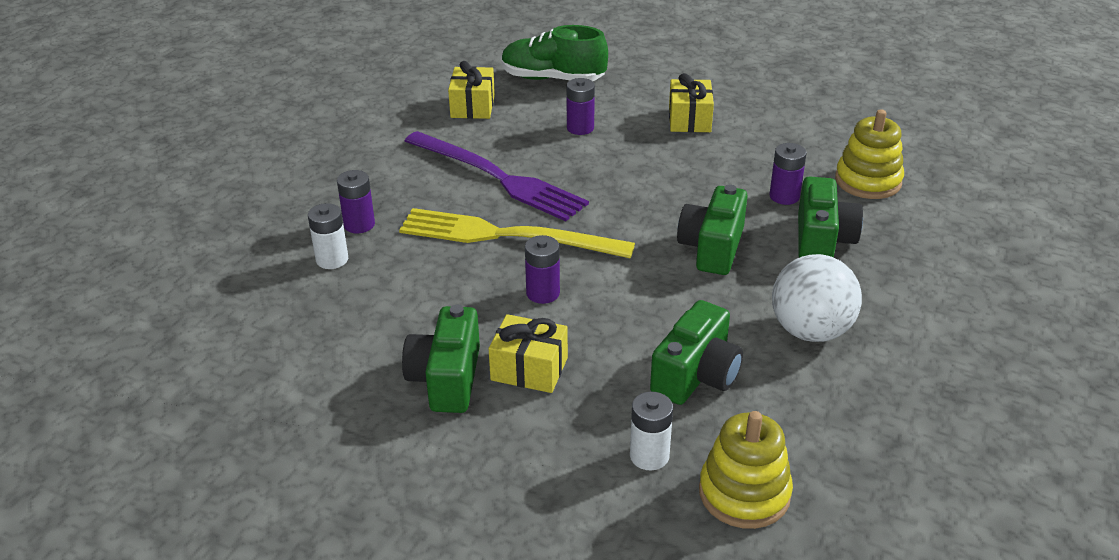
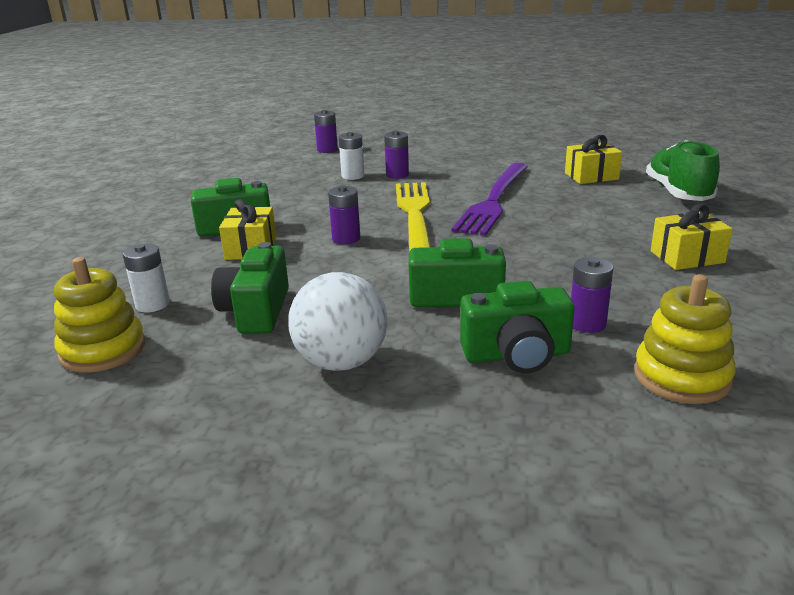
camera: 75 degrees right, 10 degrees down
purple battery [567,78,595,135] -> purple battery moved to [314,110,338,153]
green camera [650,300,743,405] -> green camera turned 75 degrees clockwise [211,242,289,334]

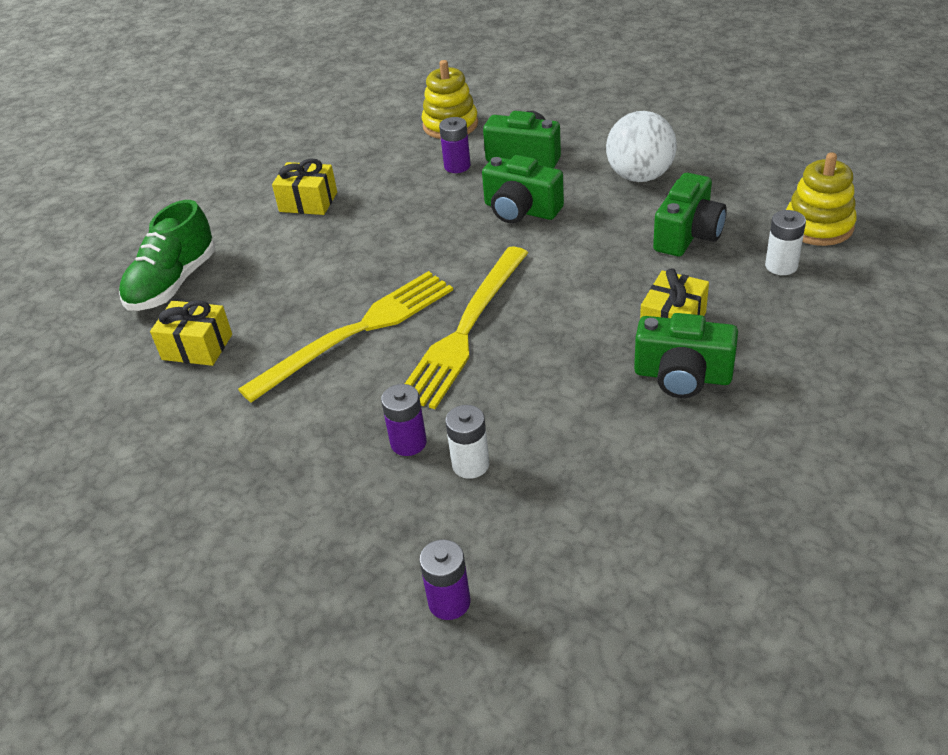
camera: 150 degrees left, 15 degrees up
purple battery [328,186,360,244] -> none
purple fork [452,163,528,236] -> yellow fork [238,271,453,403]

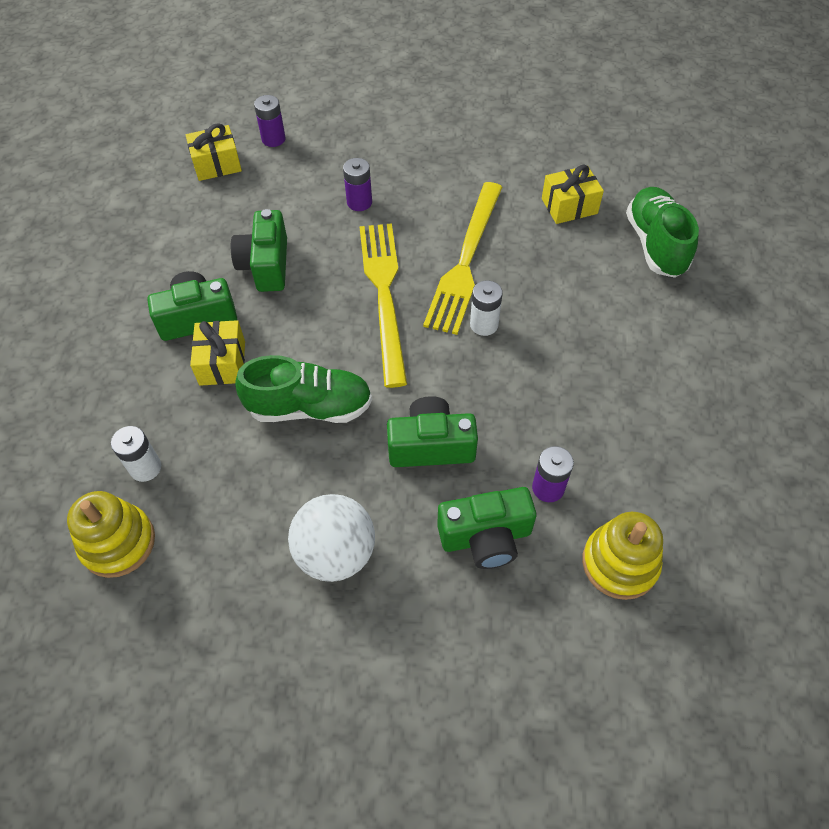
camera: 145 degrees right, 15 degrees up
yellow gift [272,158,337,215] -> yellow gift moved to [186,123,242,181]
white battery [445,405,489,479] -> white battery moved to [470,280,503,336]
green camera [653,173,727,256] -> green camera moved to [231,209,287,292]
none -> green shoe [235,355,372,423]

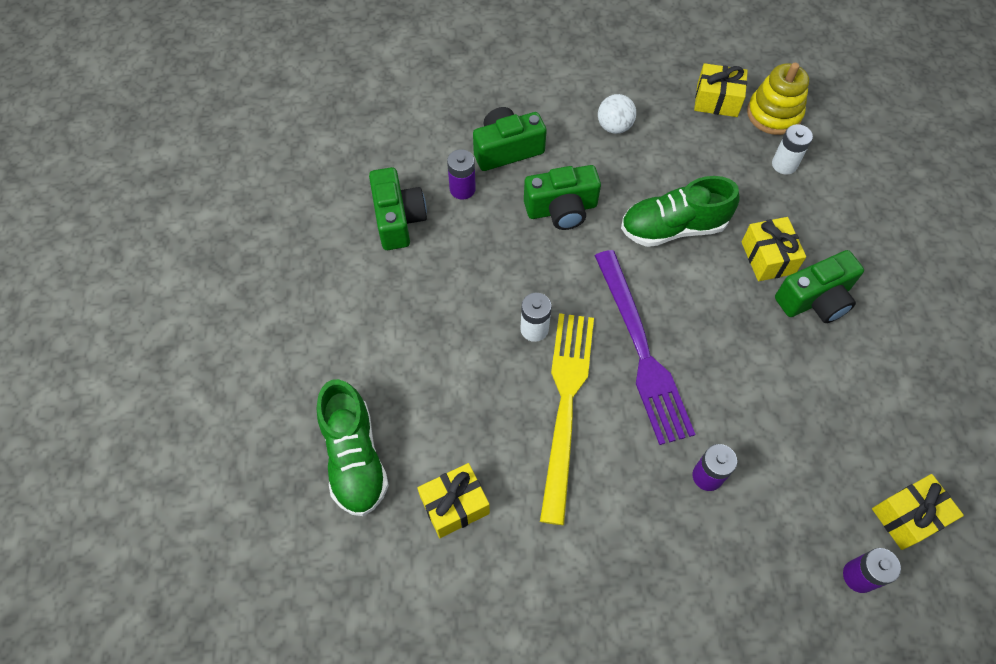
camera: 170 degrees right, 5 degrees up
green camera [231,209,287,292] -> green camera moved to [369,167,427,250]
white ball [288,494,375,582] -> white ball [598,94,636,134], size x0.62
yellow fork [359,223,407,388] -> purple fork [595,250,695,445]
yellow stacking toy [582,512,663,600] -> none
none -> yellow gift [694,63,748,117]

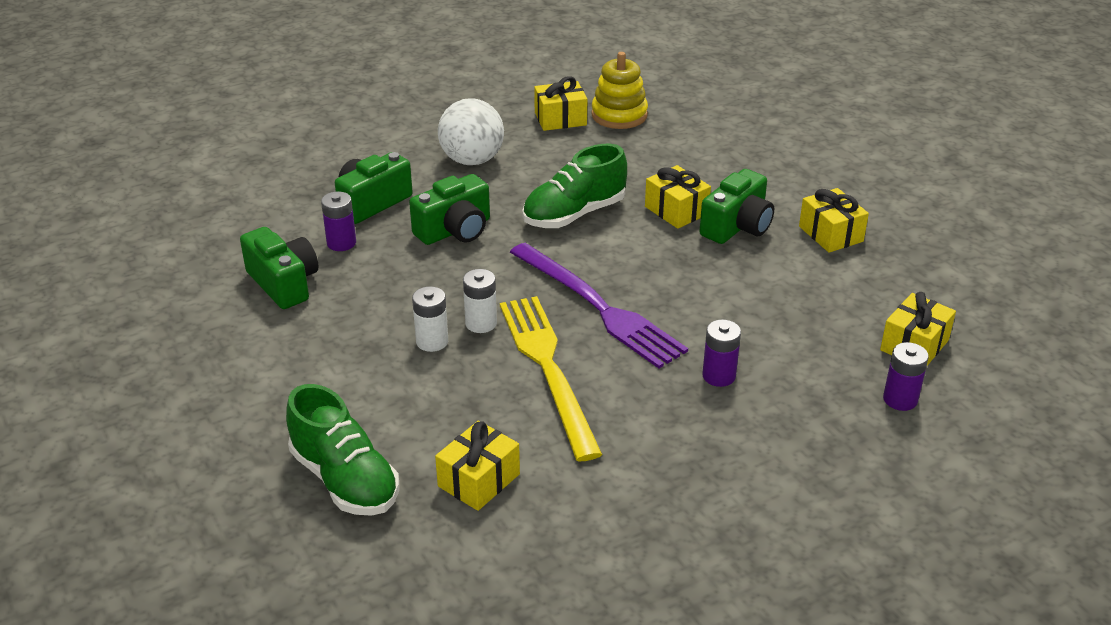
camera: 25 degrees left, 25 degrees down
white ball [598,94,636,134] -> white ball [438,98,504,165], size x1.62
white battery [772,124,813,175] -> white battery moved to [412,286,448,352]
none -> yellow gift [799,188,869,253]

